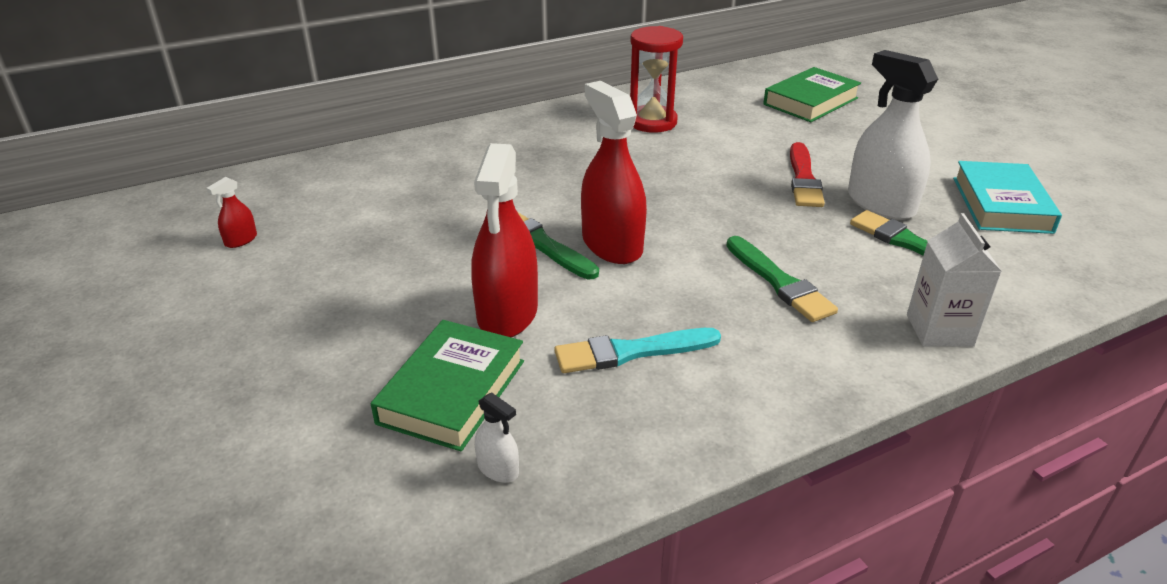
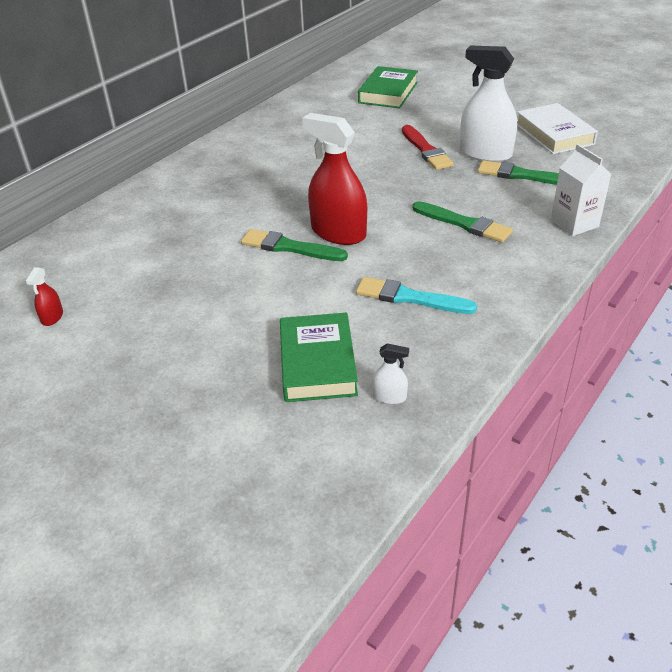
camera: 25 degrees left, 5 degrees up
red spray bottle [471,143,538,337] -> none
turquoise brush [554,328,721,373] -> turquoise brush turned 60 degrees clockwise [356,277,477,314]
red hourglass [630,26,683,133] -> none
turquoise book [953,161,1062,234] -> white book [517,103,598,154]

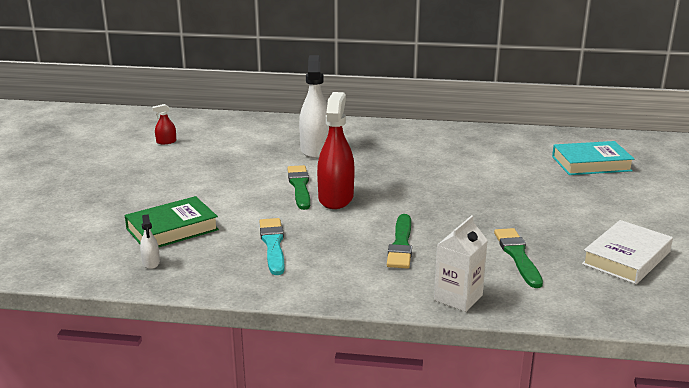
camera: 60 degrees right, 15 degrees down
green book [358,66,418,108] -> turquoise book [552,141,634,175]
red brush [402,125,454,170] -> none
white spray bottle [460,46,517,162] -> white spray bottle moved to [299,55,329,158]

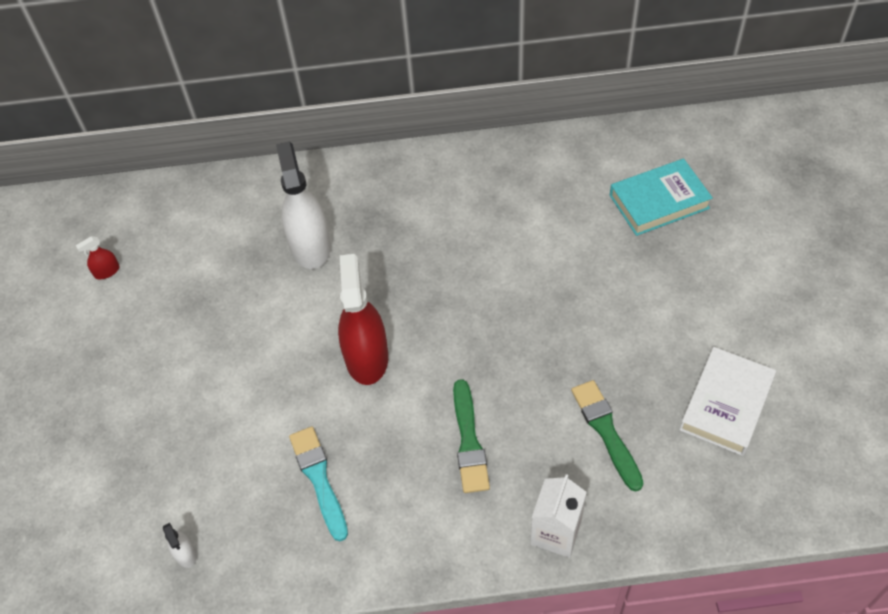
camera: 10 degrees left, 30 degrees up
green book [125,196,219,247] -> none
green brush [287,165,310,210] -> none

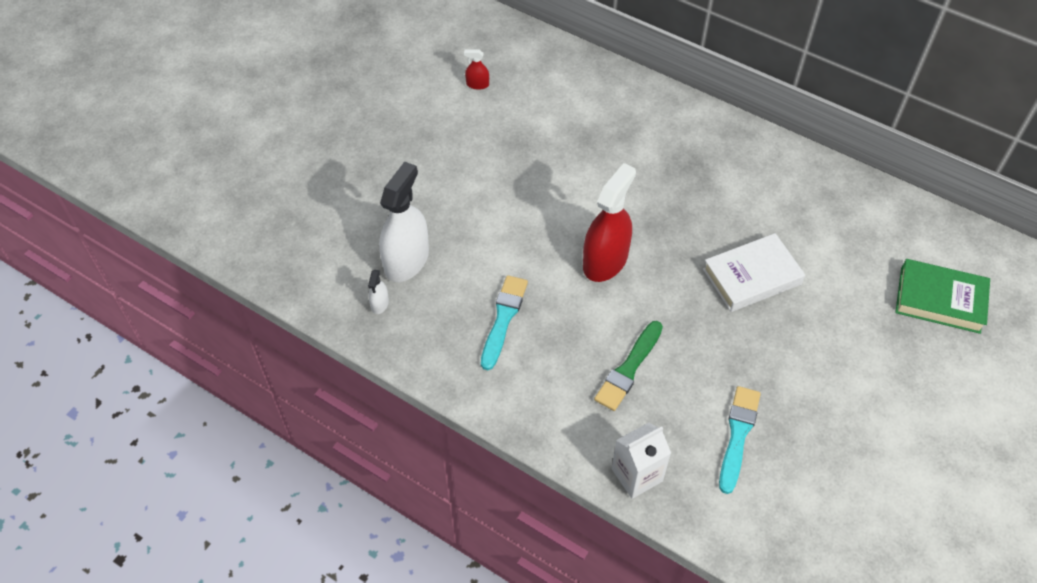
camera: 35 degrees right, 0 degrees up
white spray bottle [276,141,331,269] -> white spray bottle moved to [379,162,429,282]
green brush [571,380,644,491] -> turquoise brush [719,386,761,494]
turquoise book [610,159,713,236] -> green book [895,259,990,334]
white book [679,347,776,456] -> white book moved to [703,233,805,312]

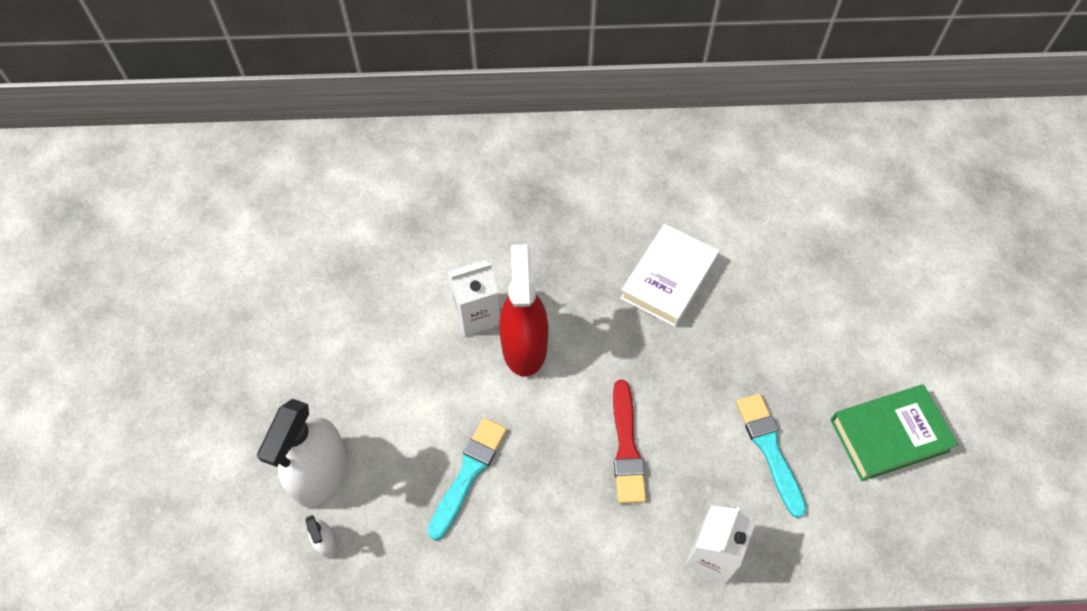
camera: 35 degrees left, 5 degrees up
white spray bottle [379,162,429,282] -> white spray bottle turned 150 degrees counterclockwise [257,399,347,507]
red spray bottle [464,50,489,90] -> none
turquoise brush [481,275,528,370] -> turquoise brush turned 45 degrees clockwise [428,418,507,540]
green brush [594,321,663,411] -> red brush [613,380,646,504]
green book [895,259,990,334] -> green book moved to [830,384,958,481]
none -> white carton [448,260,500,336]

